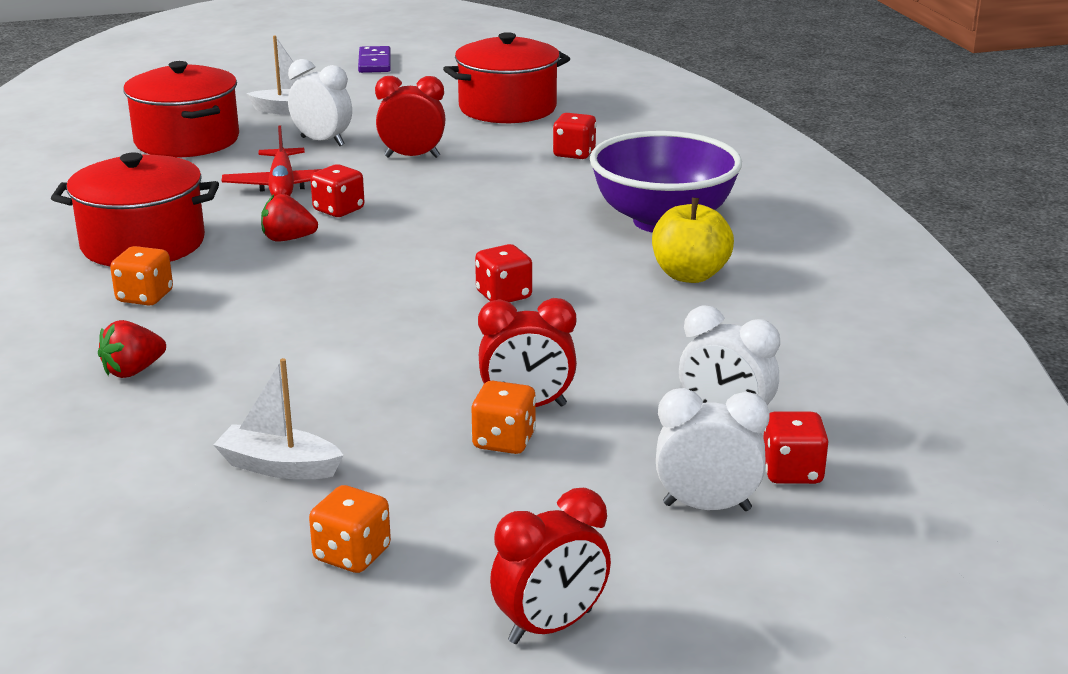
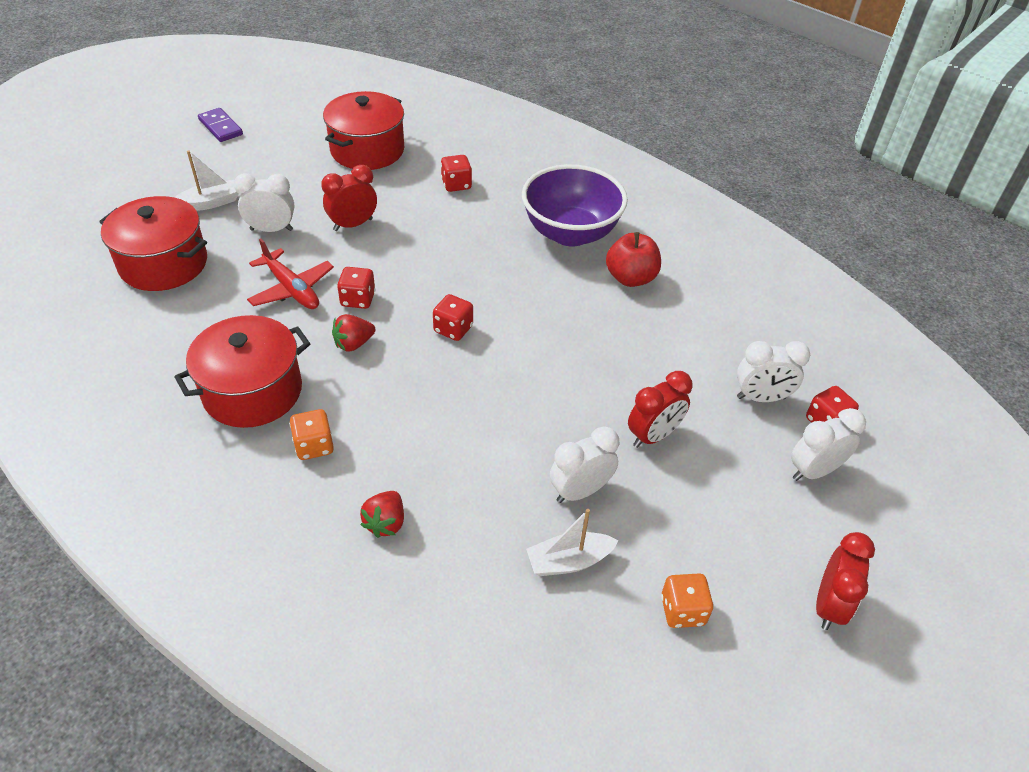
camera: 35 degrees left, 20 degrees up
orange dice [472,381,536,454] -> none
red dice [475,244,532,302] -> red dice moved to [433,294,473,341]
yellow apple [652,198,734,283] -> red apple [606,232,661,287]
none -> white clock [550,426,619,503]

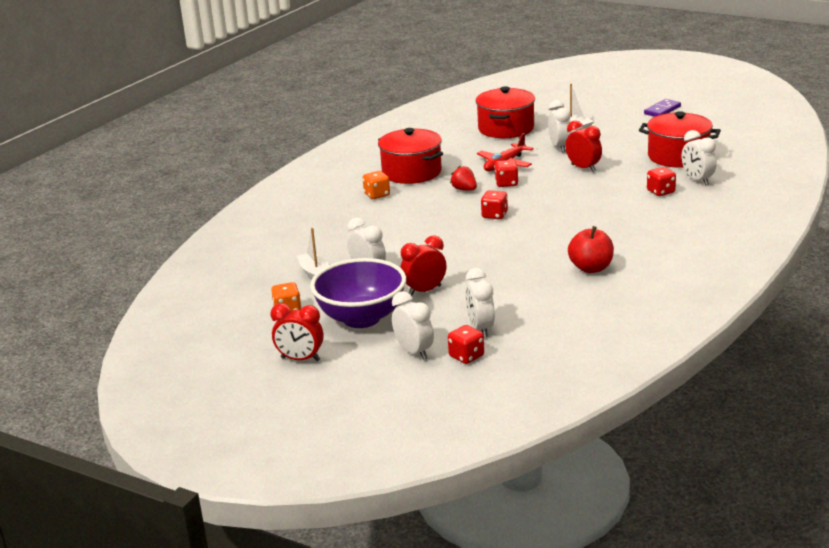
camera: 85 degrees right, 20 degrees down
red strawberry [360,491,404,538] -> none
purple bowl [522,164,628,246] -> purple bowl moved to [310,258,406,328]
red clock [628,371,692,448] -> red clock turned 105 degrees clockwise [400,235,446,296]
none -> white clock [682,130,716,186]

